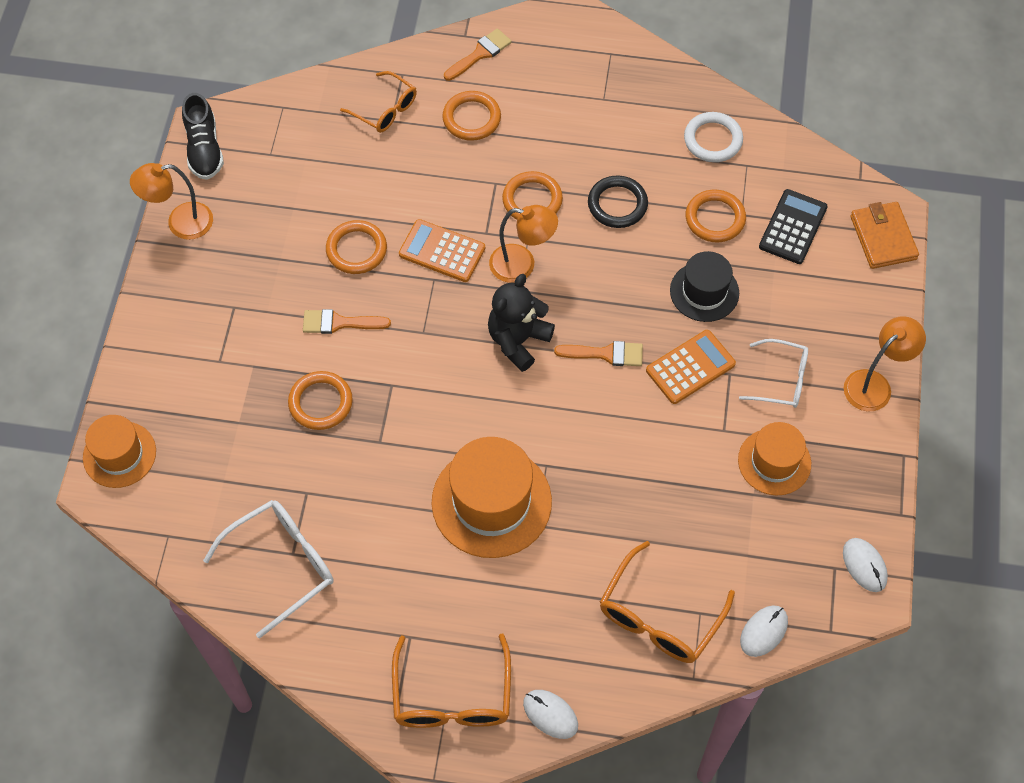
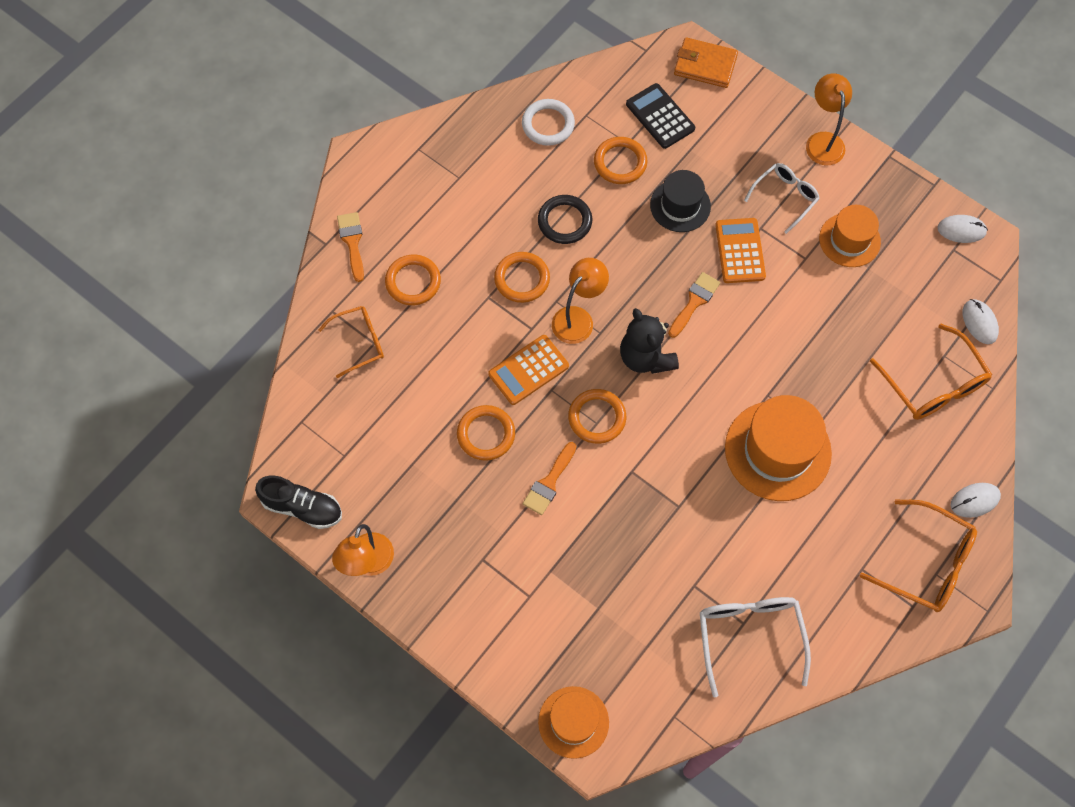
camera: 60 degrees left, 5 degrees up
orange ring [288,371,353,430] -> orange ring moved to [568,389,626,444]

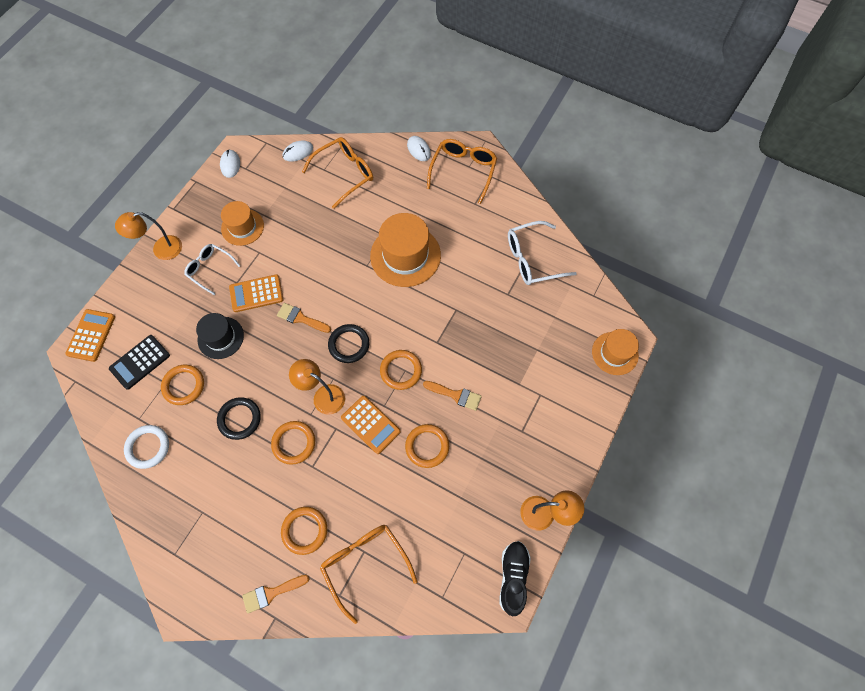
camera: 100 degrees left, 0 degrees up
orange glasses [319,306,384,378] -> orange glasses [320,525,418,624], size x1.51
black teddy bear [620,308,679,374] -> black ring [328,324,369,363]
orange wallet [674,37,738,88] -> orange calculator [65,309,115,362]

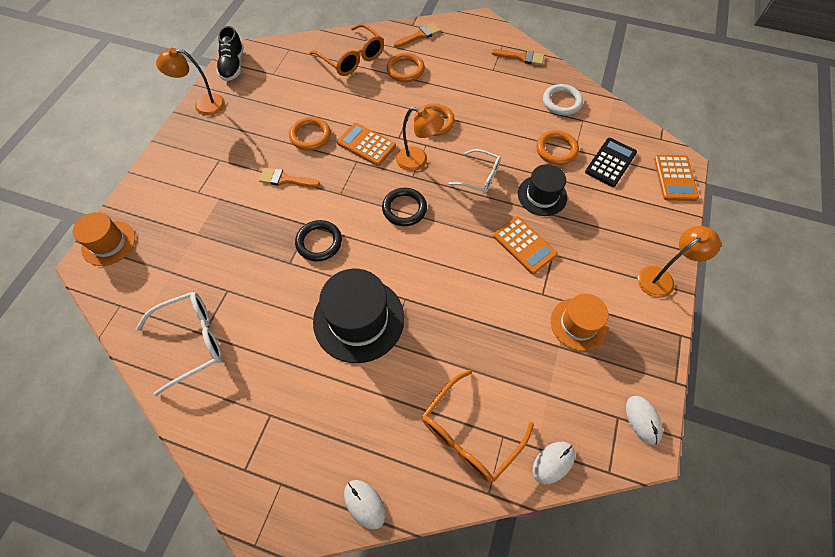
camera: 170 degrees right, 5 degrees down
white glasses [184,244,240,295] -> white glasses moved to [448,149,501,194]
black ring [217,397,261,440] -> black ring moved to [295,220,342,262]
orange calculator [229,274,284,312] -> orange calculator turned 75 degrees clockwise [493,216,558,274]
orange brush [277,303,331,333] -> orange brush moved to [491,49,544,65]
orange hat [370,213,441,287] -> black hat [313,269,404,363]
orange ring [380,350,422,390] -> none
orange glasses [427,139,497,204] -> none

